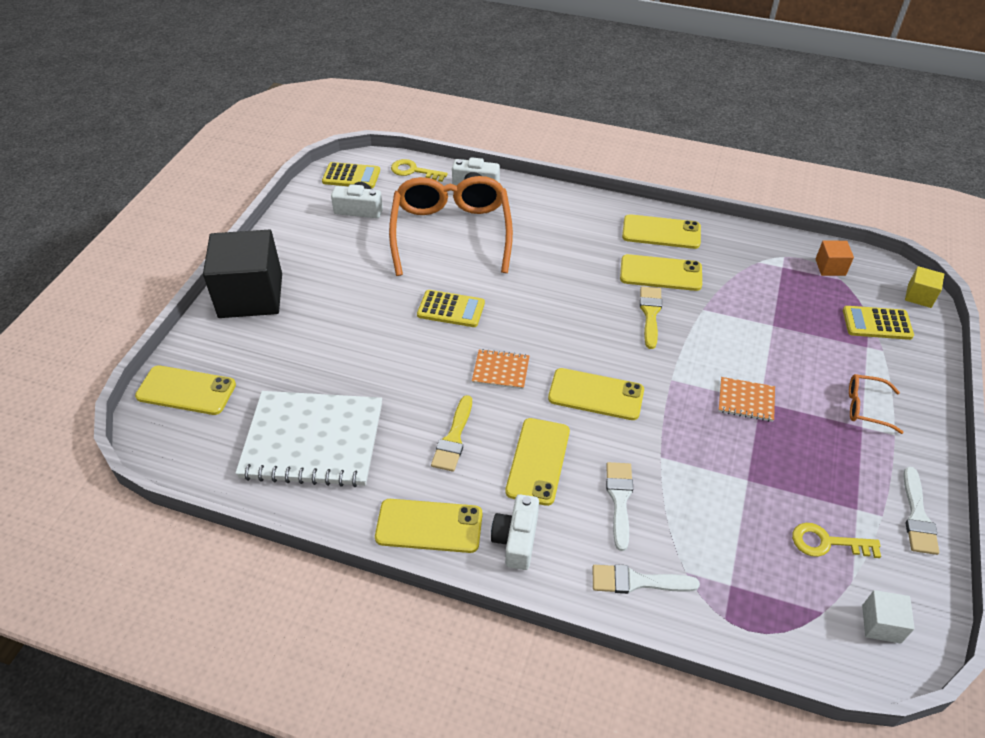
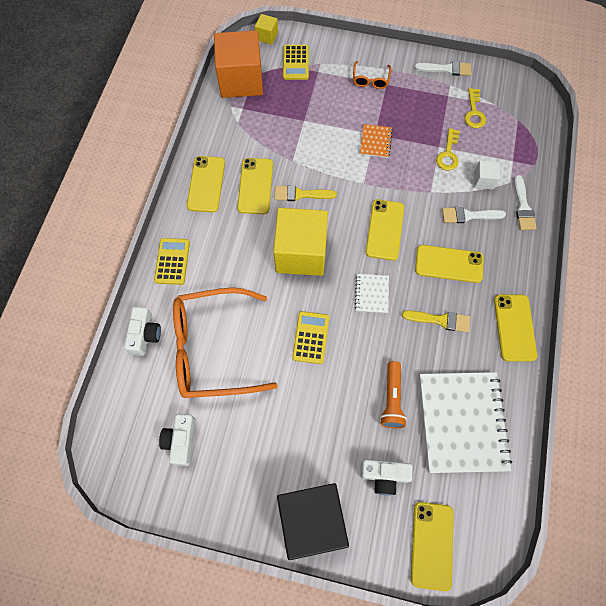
camera: 95 degrees left, 20 degrees up
yellow calculator [322,162,380,188] -> yellow calculator moved to [154,238,190,285]
yellow key [391,159,448,182] -> yellow key moved to [436,128,460,170]
orange notebook [472,349,529,389] -> white notebook [355,274,389,313]
white camera [491,494,539,570] -> white camera moved to [360,459,413,496]
orange cube [816,241,854,276] -> orange cube [214,30,263,98], size x2.31
white cube [862,590,915,644] -> white cube moved to [474,160,500,189]
none -> yellow cube [273,208,328,276]
none -> orange flashlight [380,361,407,428]

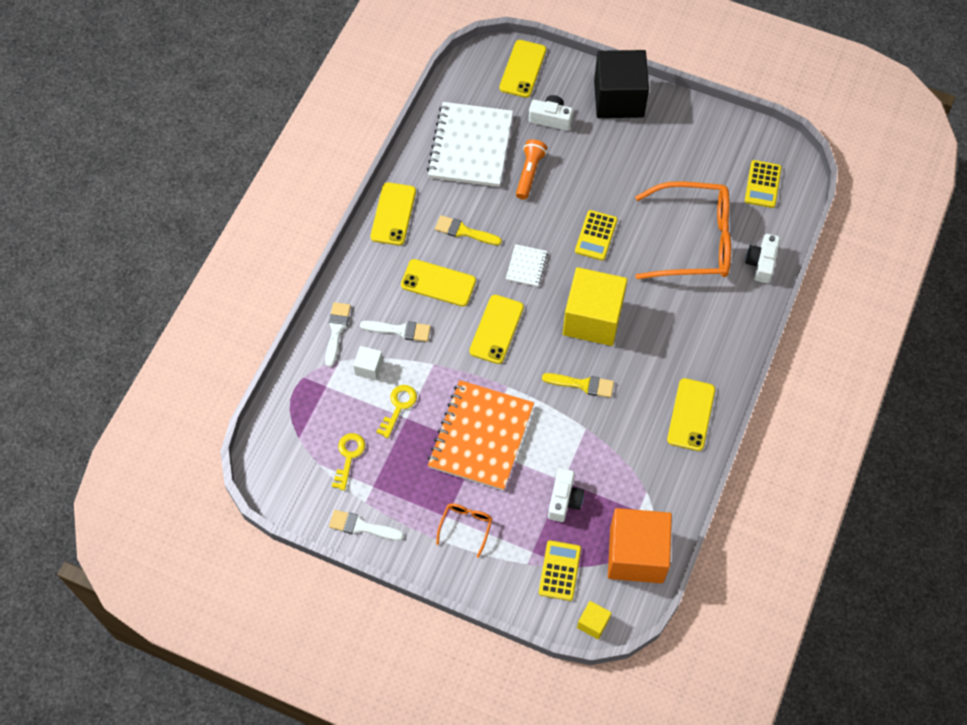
camera: 170 degrees left, 5 degrees down
yellow calculator [154,238,190,285] -> yellow calculator moved to [745,160,782,208]
white camera [159,414,196,466] -> white camera moved to [548,468,584,522]
yellow phone [237,158,273,214] -> none
orange notebook [360,124,393,158] -> orange notebook [428,380,534,491], size x2.26

